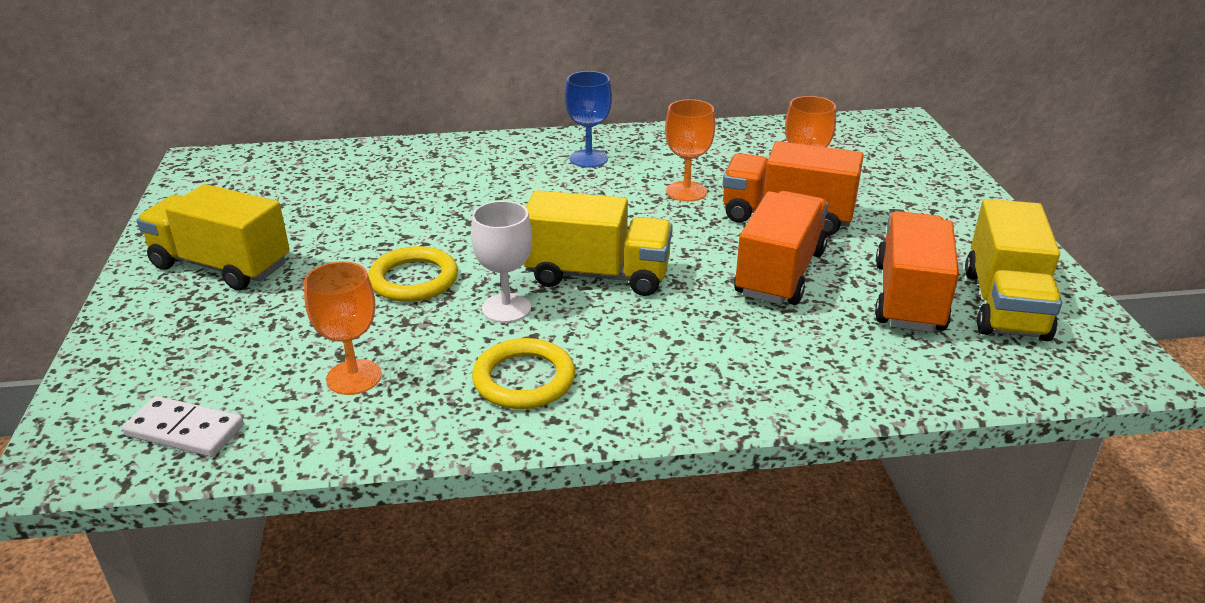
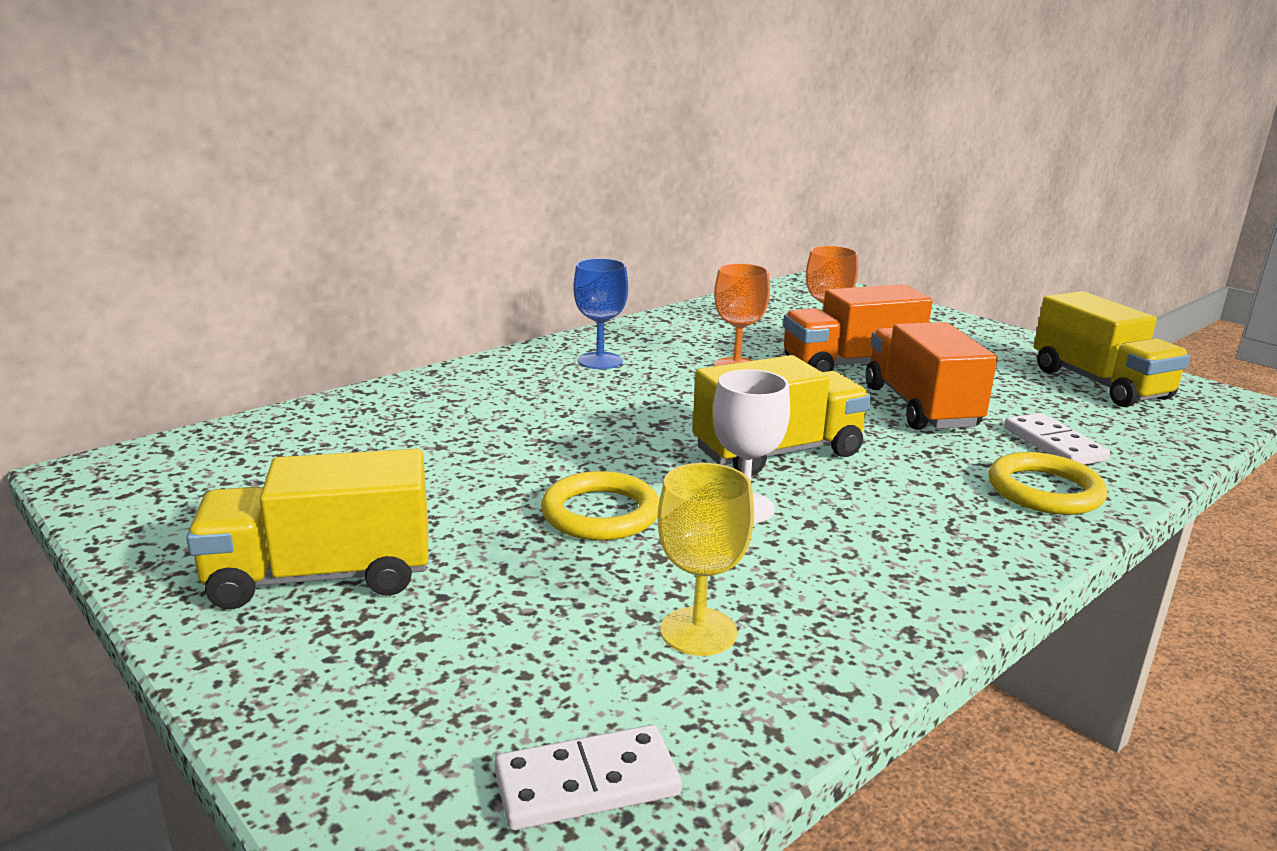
camera: 35 degrees left, 10 degrees down
orange goblet [304,261,382,395] -> yellow goblet [657,463,754,656]
yellow ring [472,338,575,409] -> yellow ring moved to [989,452,1107,515]
orange truck [875,211,959,333] -> none
none -> white domino [1004,413,1110,465]

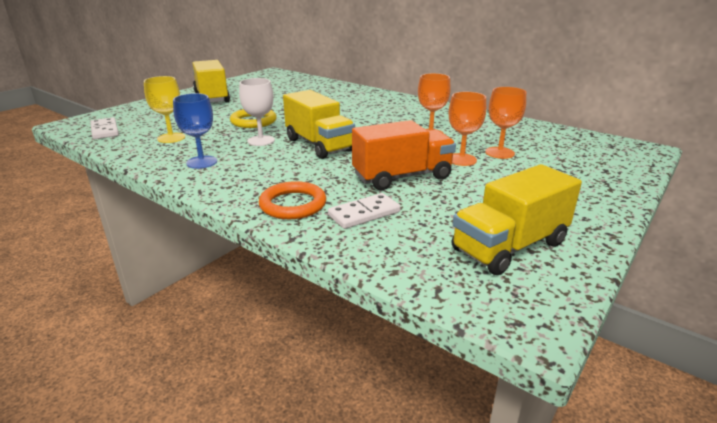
camera: 80 degrees right, 5 degrees up
blue goblet [573,258,628,369] -> blue goblet moved to [173,93,217,169]
orange truck [783,284,933,372] -> orange goblet [449,92,486,166]
yellow ring [989,452,1107,515] -> orange ring [259,181,326,219]

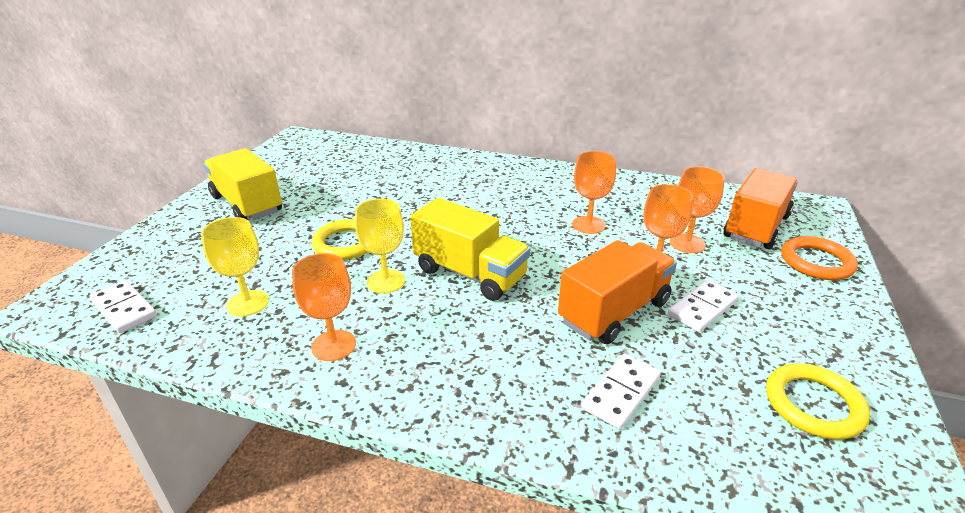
camera: 20 degrees left, 5 degrees up
blue goblet [173,93,217,169] -> orange goblet [292,253,356,361]
white goblet [239,78,275,146] -> yellow goblet [355,198,405,293]
orange ring [259,181,326,219] -> orange ring moved to [781,236,858,280]
yellow truck [451,164,582,275] -> yellow ring [766,364,870,439]
none -> white domino [668,280,739,332]
none -> orange truck [723,168,798,249]

